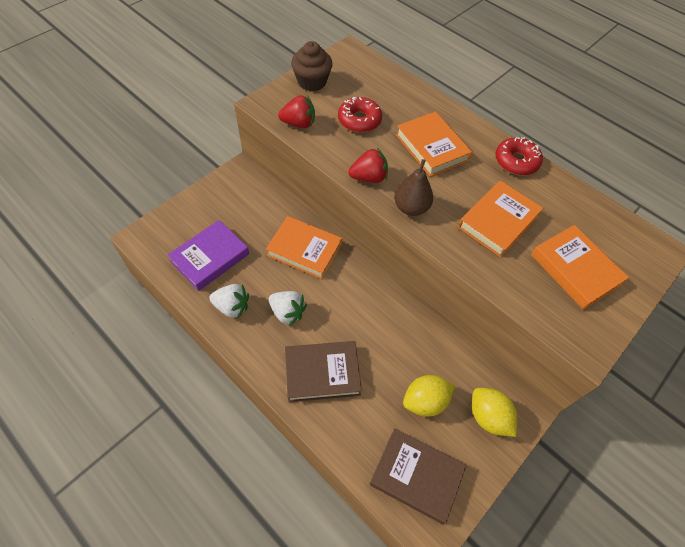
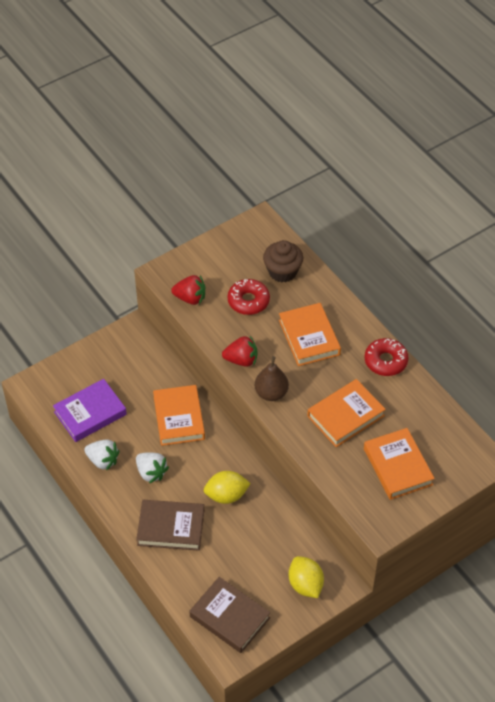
camera: 15 degrees right, 5 degrees down
orange book [266,216,342,279] -> orange book turned 45 degrees clockwise [153,385,205,446]
brown cupcake [291,41,333,91] -> brown cupcake moved to [263,240,303,282]
yellow lemon [403,375,455,416] -> yellow lemon moved to [204,471,251,504]

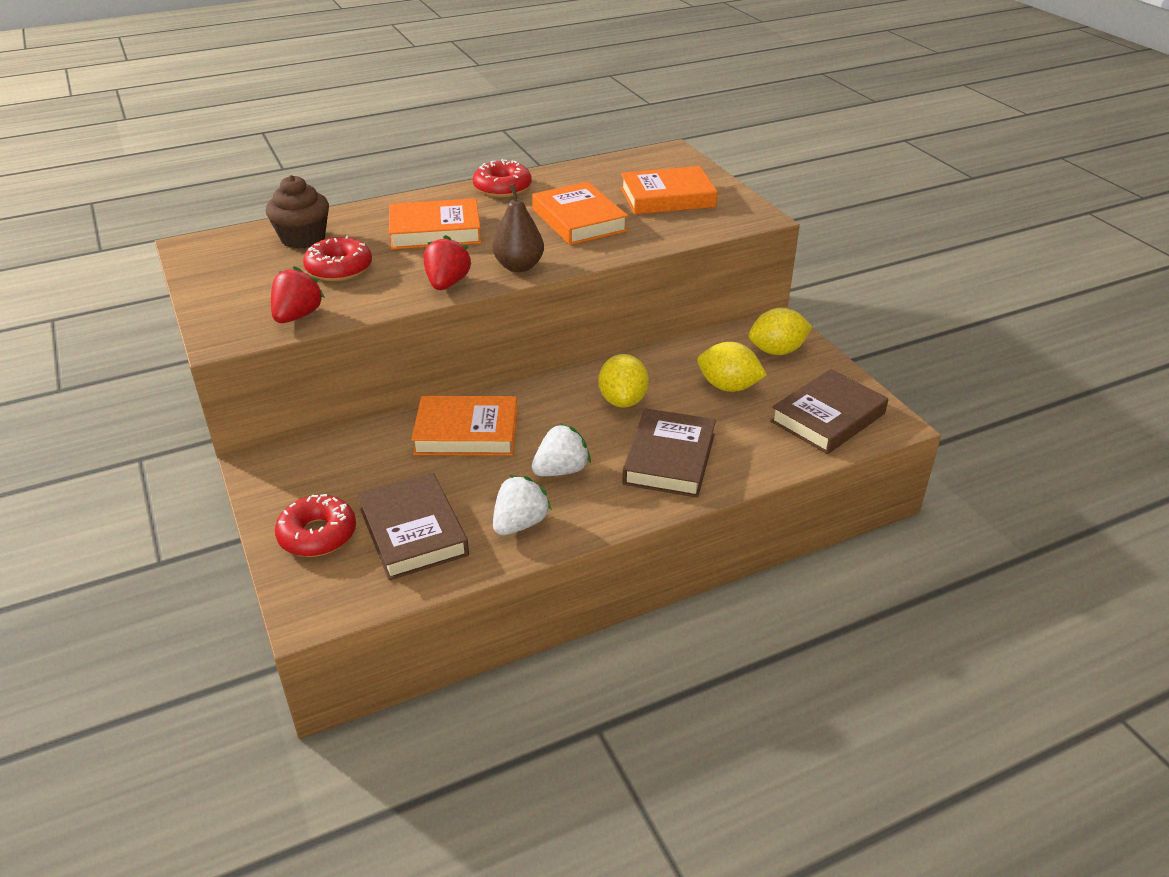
camera: 80 degrees left, 15 degrees down
purple book [53,379,127,442] -> brown book [357,473,469,580]
none -> red donut [275,494,356,557]
none -> yellow lemon [697,342,767,392]

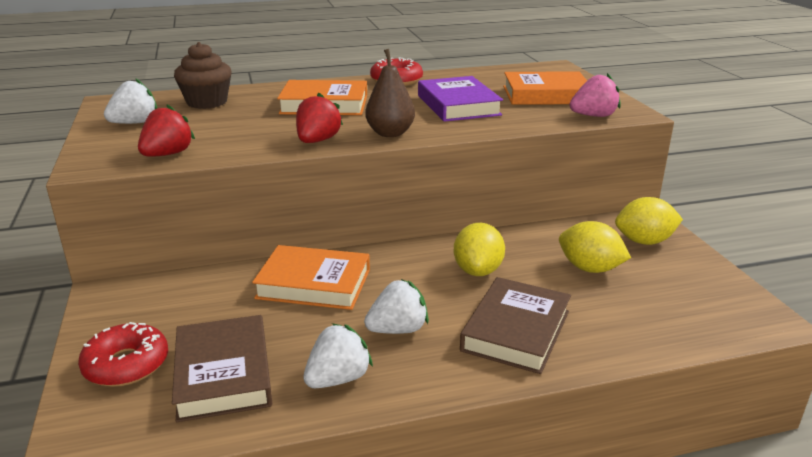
camera: 10 degrees right, 10 degrees down
red donut [303,235,372,281] -> none
orange book [532,182,628,245] -> purple book [418,76,503,122]
brown book [770,369,888,454] -> none
none -> white strawberry [104,78,157,124]
none -> pink strawberry [570,73,621,117]

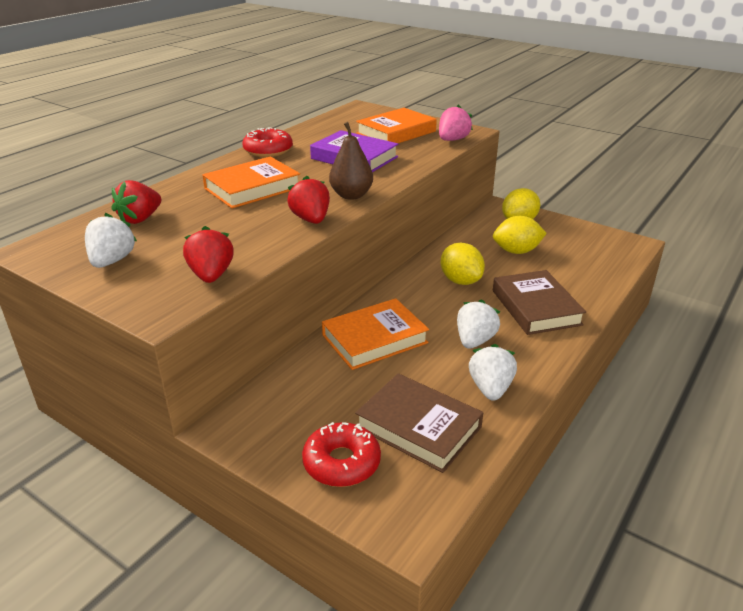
camera: 40 degrees left, 5 degrees up
brown cupcake [174,42,232,109] -> red strawberry [112,180,161,224]

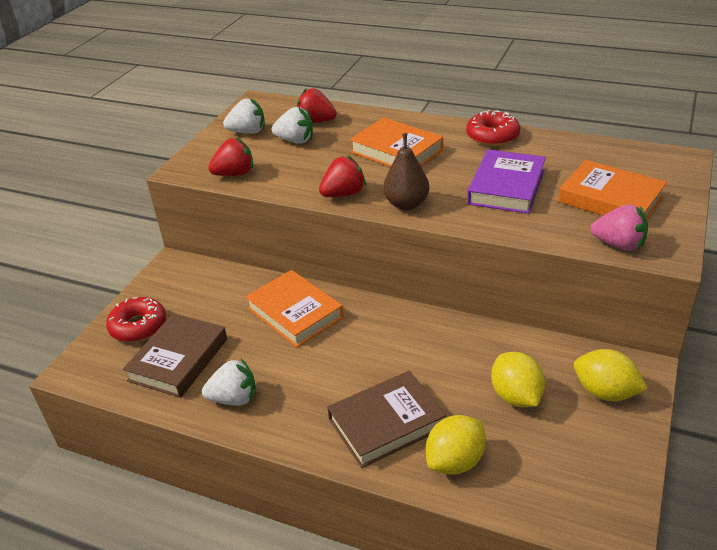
camera: 80 degrees right, 5 degrees up
yellow lemon [440,243,485,285] -> yellow lemon moved to [426,415,486,475]
white strawberry [457,299,500,349] -> white strawberry moved to [272,107,313,144]

